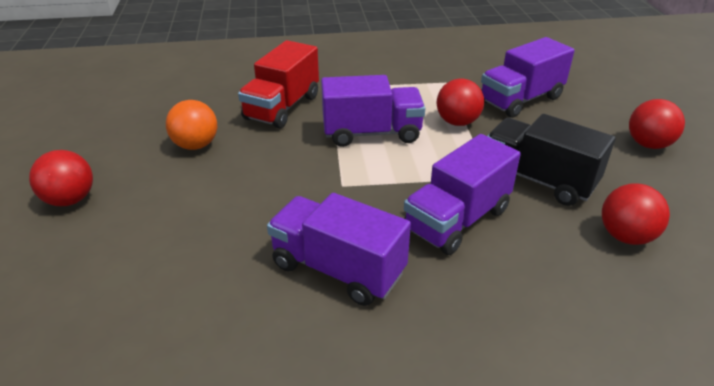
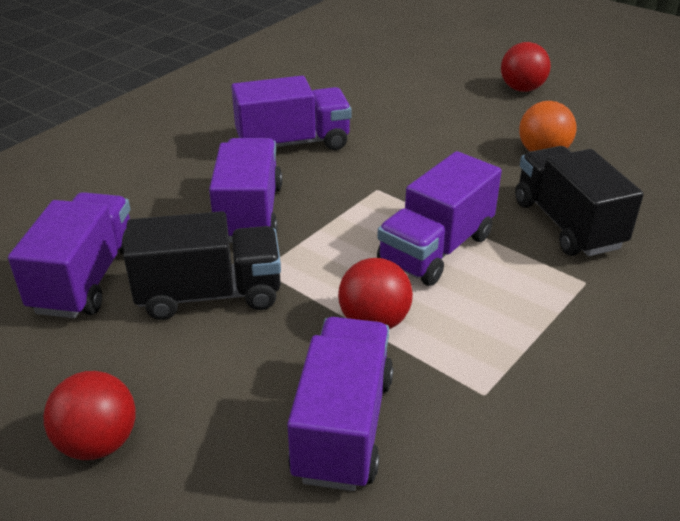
camera: 135 degrees right, 0 degrees up
red truck [238,40,319,128] -> black truck [515,146,644,256]
red ball [602,183,670,245] -> purple truck [8,192,130,318]

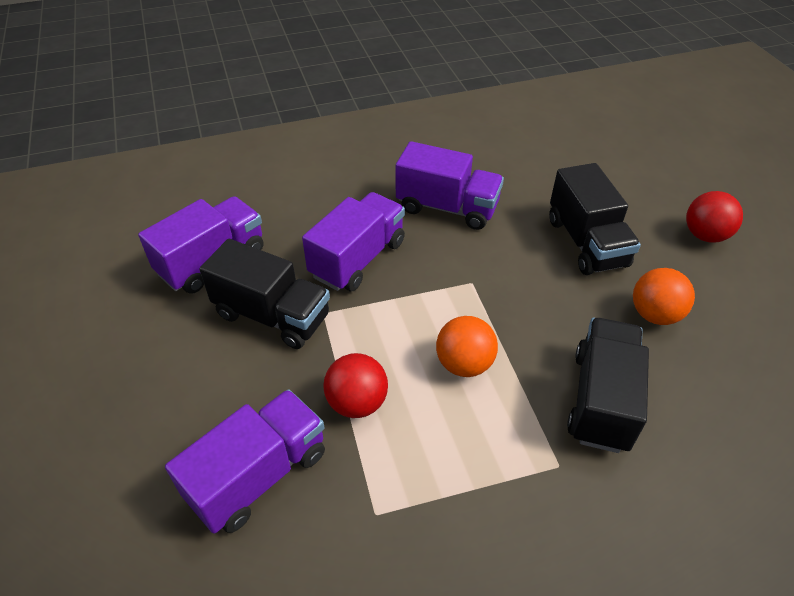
camera: 35 degrees right, 10 degrees up
red ball [44,371,136,460] -> none
purple truck [377,151,502,286] -> orange ball [436,316,498,377]
none -> black truck [549,163,641,275]

